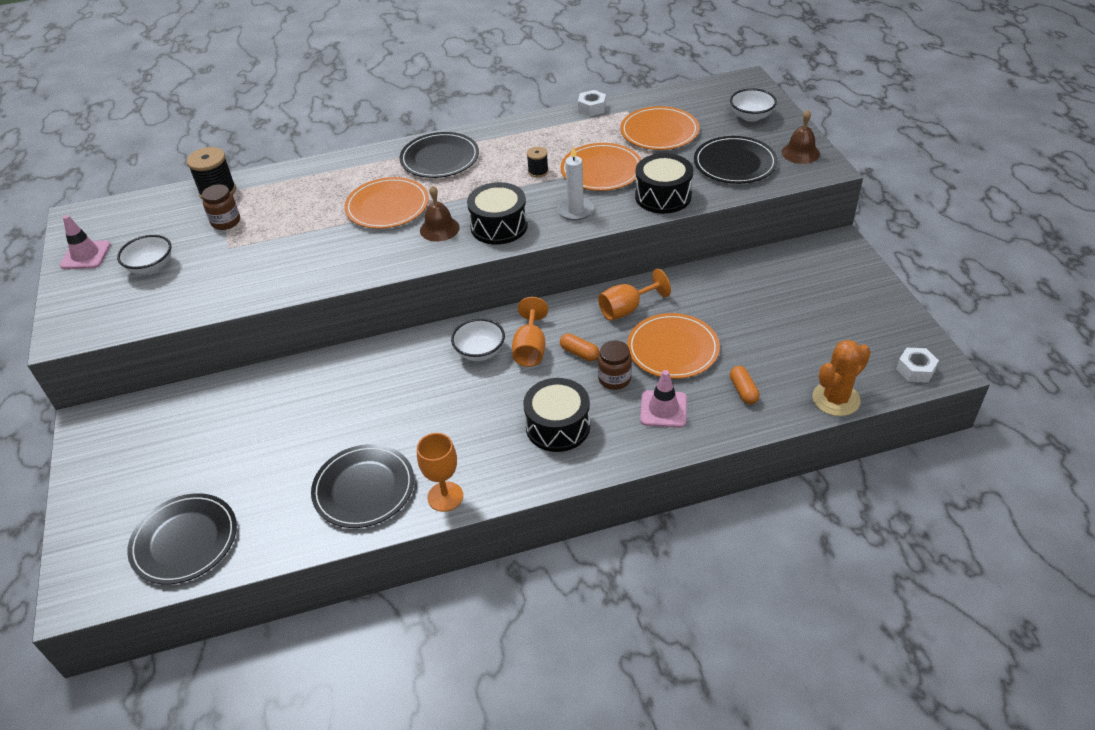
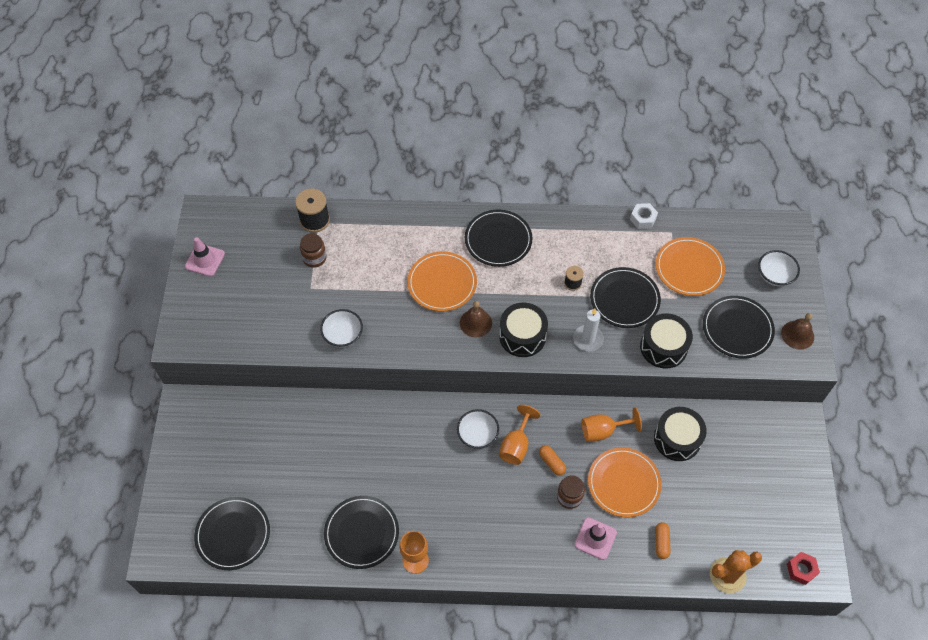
camera: 15 degrees right, 15 degrees up
white bowl [117,235,171,274] -> white bowl moved to [320,309,363,347]
black drum [523,378,590,452] -> black drum moved to [654,407,707,461]
orange plate [561,143,642,191] -> black plate [590,267,661,328]
white nut [896,348,939,383] -> red nut [787,552,820,585]

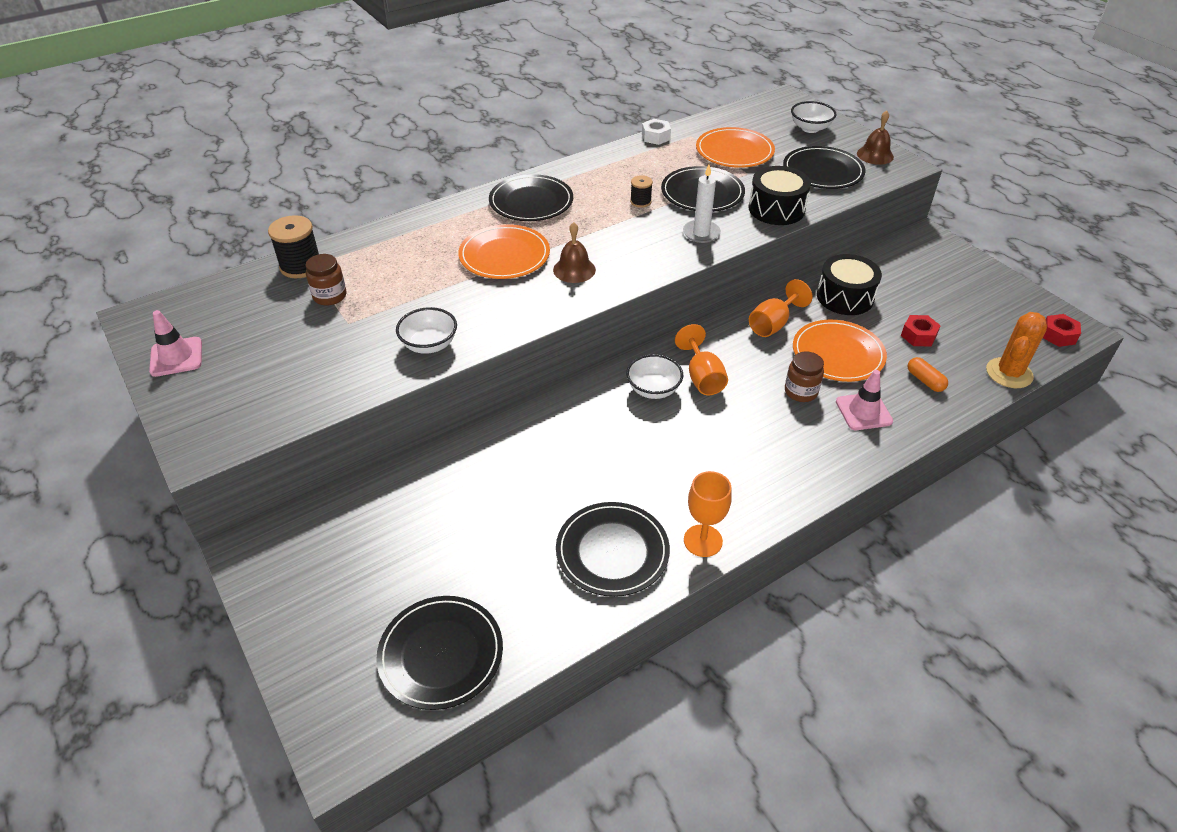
camera: 35 degrees left, 15 degrees down
black drum [499,303,548,357] -> none
orange capsule [539,445,566,476] -> none
none -> red nut [901,315,941,347]

